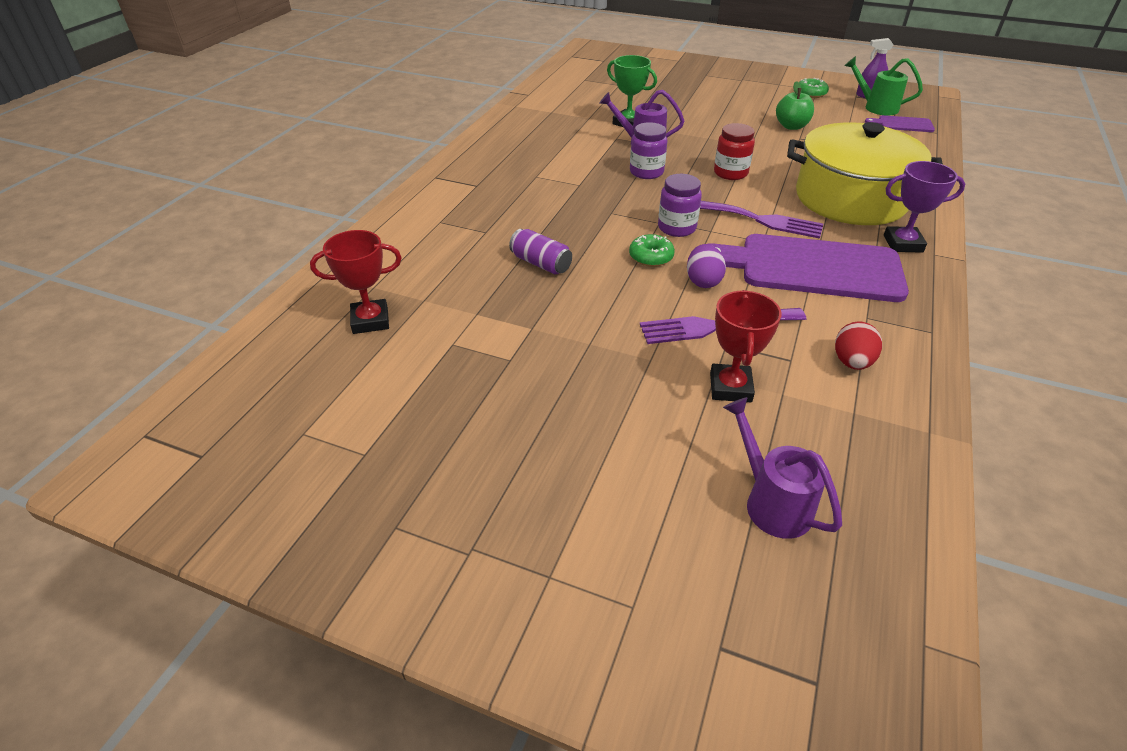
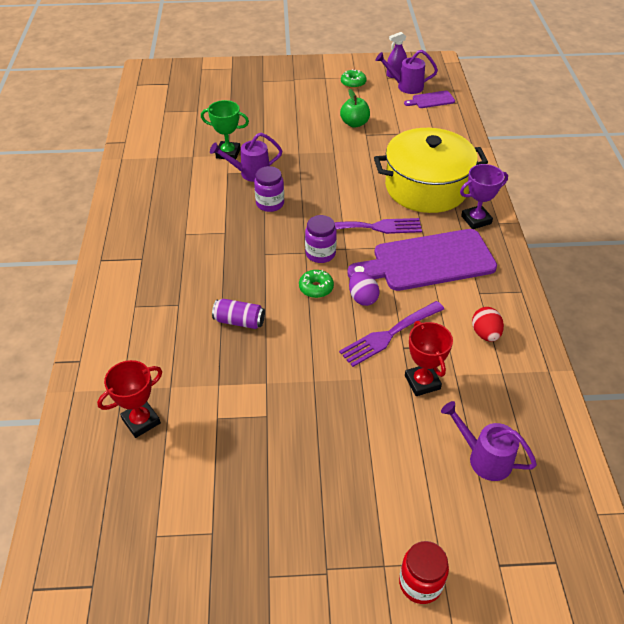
camera: 25 degrees left, 5 degrees up
red jar [714,123,755,180] -> red jar moved to [399,541,449,604]
green watering can [844,56,923,115] -> purple watering can [375,50,438,94]

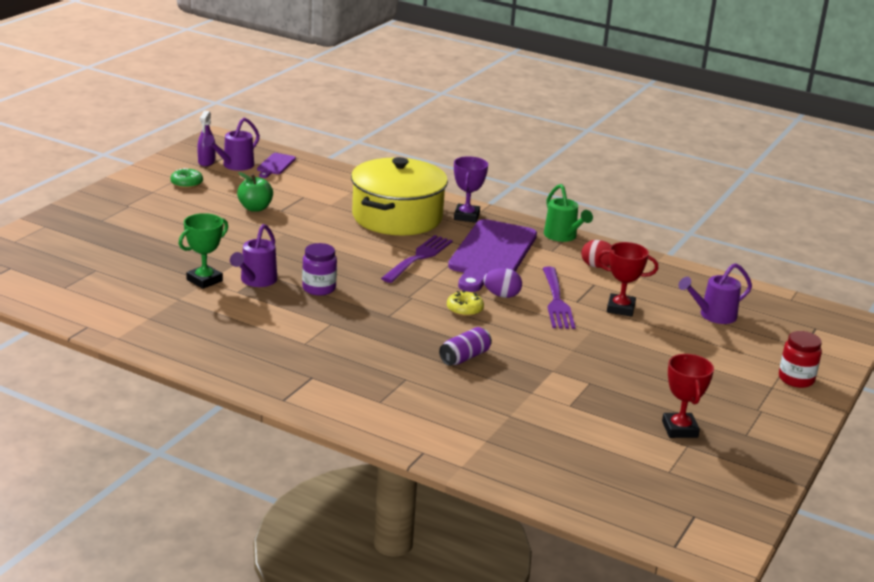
camera: 60 degrees left, 20 degrees down
red trophy [97,360,162,438] -> red trophy moved to [662,354,714,438]
green donut [299,270,334,298] -> yellow donut [447,291,484,317]
purple jar [305,215,337,263] -> none
none -> green watering can [544,184,593,242]

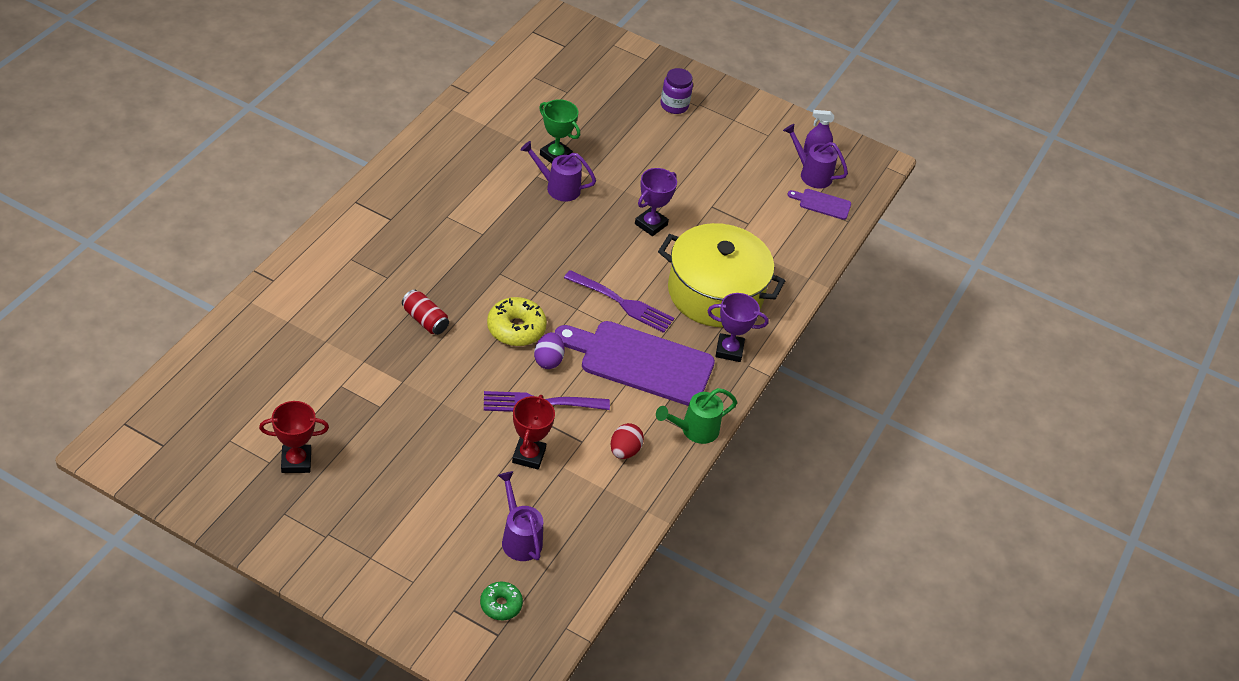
camera: 85 degrees right, 20 degrees up
green donut [170,168,203,189] -> green donut moved to [480,582,523,620]
green apple [237,172,273,212] -> none
purple jar [302,243,337,295] -> purple jar moved to [660,68,693,114]
purple can [439,327,492,366] -> red can [402,290,449,335]
yellow donut [447,291,484,317] -> yellow donut [487,297,547,346], size x1.61
red jar [779,331,822,388] -> none
none -> purple trophy [635,168,677,236]

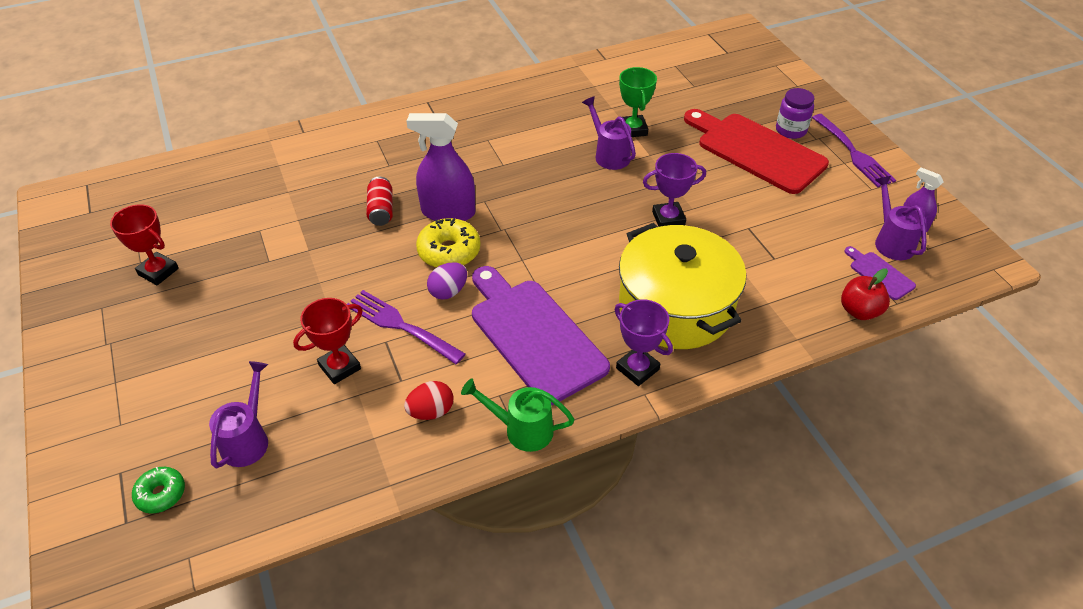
camera: 45 degrees right, 0 degrees up
purple fork [564,270,674,333] -> purple fork moved to [812,114,896,187]
none -> purple spray bottle [407,113,475,221]
none -> red cutting board [684,109,829,194]
none -> red apple [841,268,890,320]

